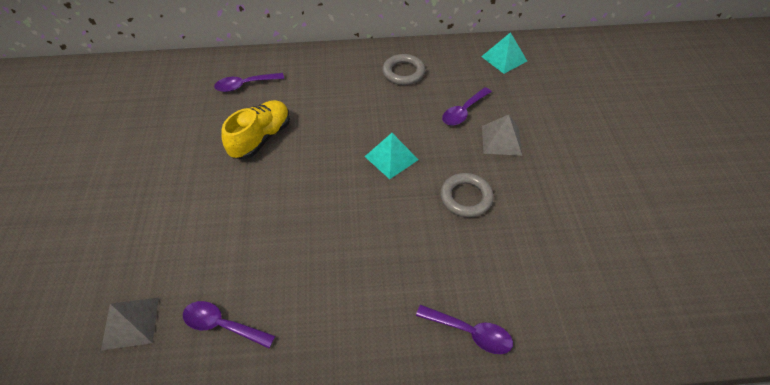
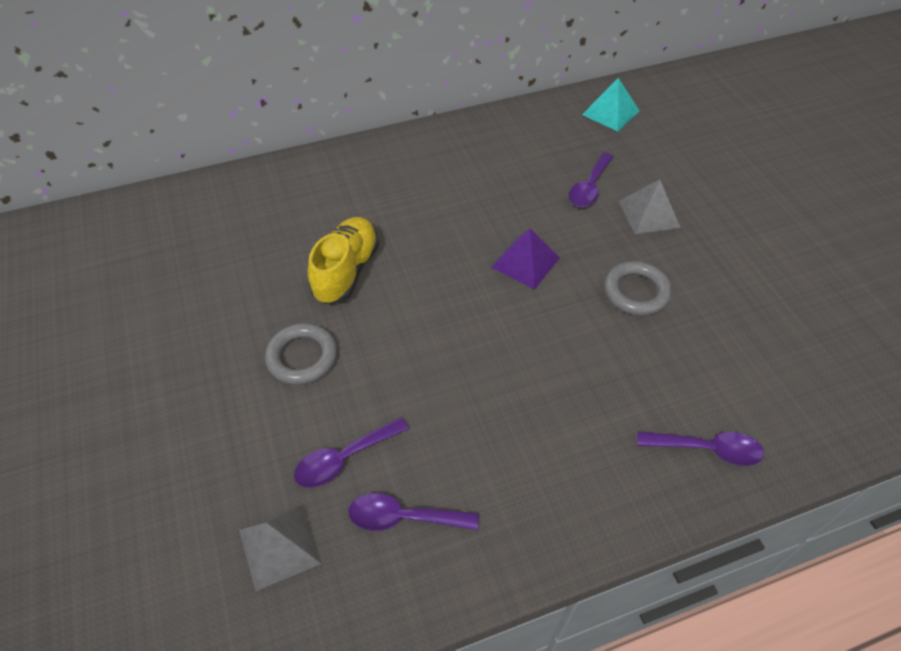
camera: 15 degrees left, 0 degrees up
purple spoon [214,73,284,92] -> purple spoon moved to [294,417,408,488]
turquoise pyramid [365,133,419,179] -> purple pyramid [491,229,560,289]
grey ring [382,54,425,85] -> grey ring moved to [265,323,337,385]

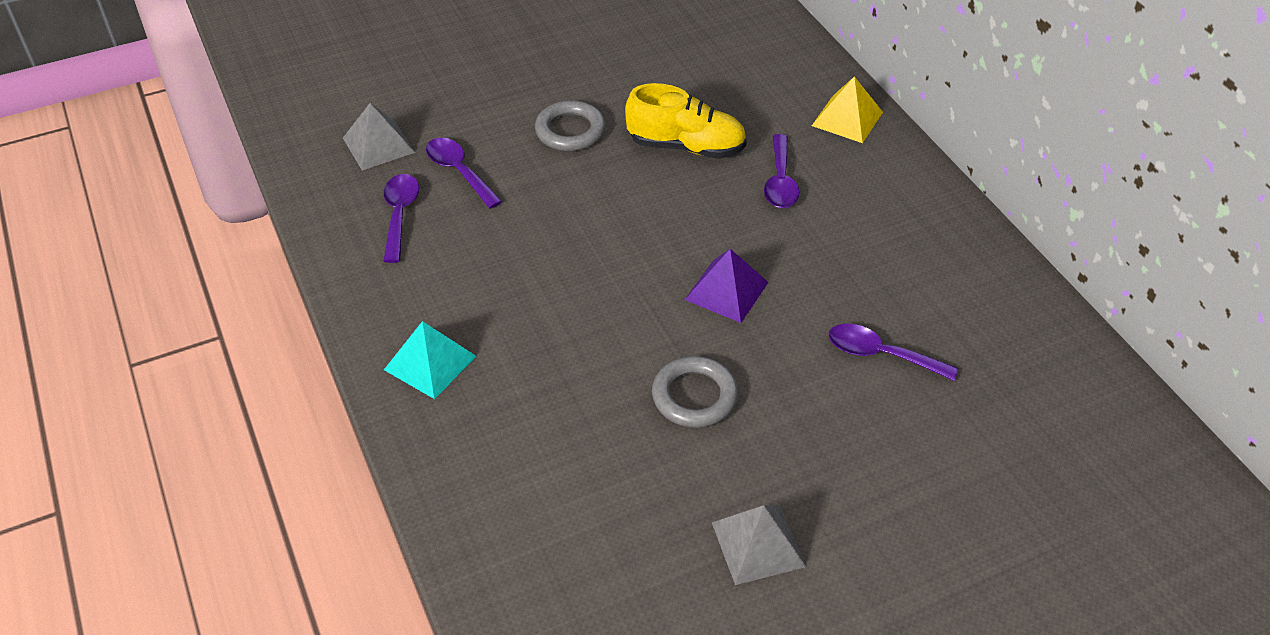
camera: 85 degrees right, 5 degrees down
turquoise pyramid [582,78,639,131] -> turquoise pyramid moved to [384,321,477,399]
grey pyramid [619,180,680,234] -> grey pyramid moved to [712,505,806,585]
purple spoon [638,431,764,466] -> purple spoon moved to [764,134,799,208]
none -> yellow pyramid [812,76,883,143]

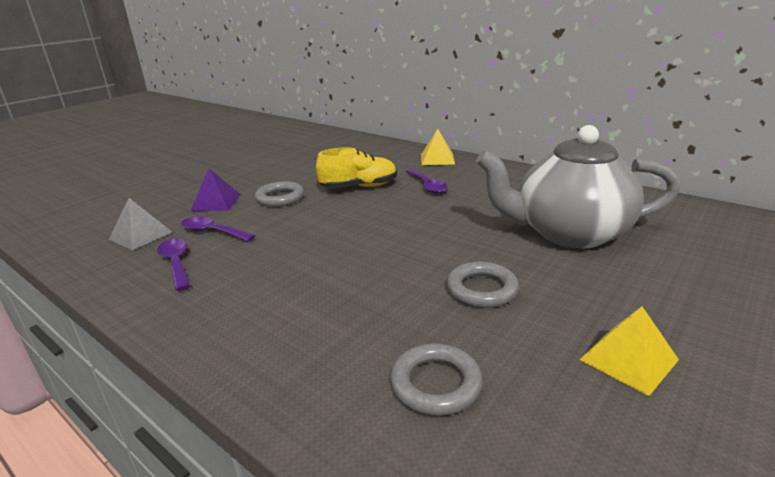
camera: 25 degrees left, 20 degrees down
turquoise pyramid [384,321,477,399] -> none
purple pyramid [685,249,769,323] -> purple pyramid moved to [191,168,241,211]
grey pyramid [712,505,806,585] -> yellow pyramid [579,306,679,396]
purple spoon [829,324,958,381] -> grey teapot [476,125,680,249]
none -> grey ring [390,343,483,416]

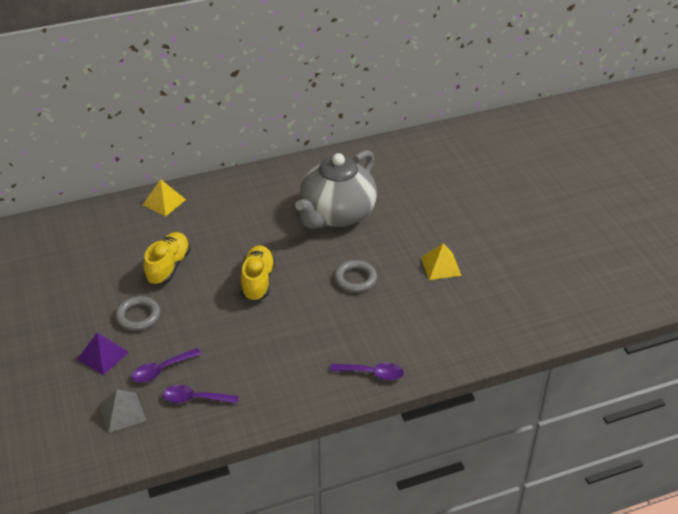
camera: 60 degrees left, 15 degrees up
grey ring [390,343,483,416] -> none
purple spoon [406,169,448,194] -> purple spoon moved to [330,363,404,381]
none -> yellow shoe [241,245,275,301]

